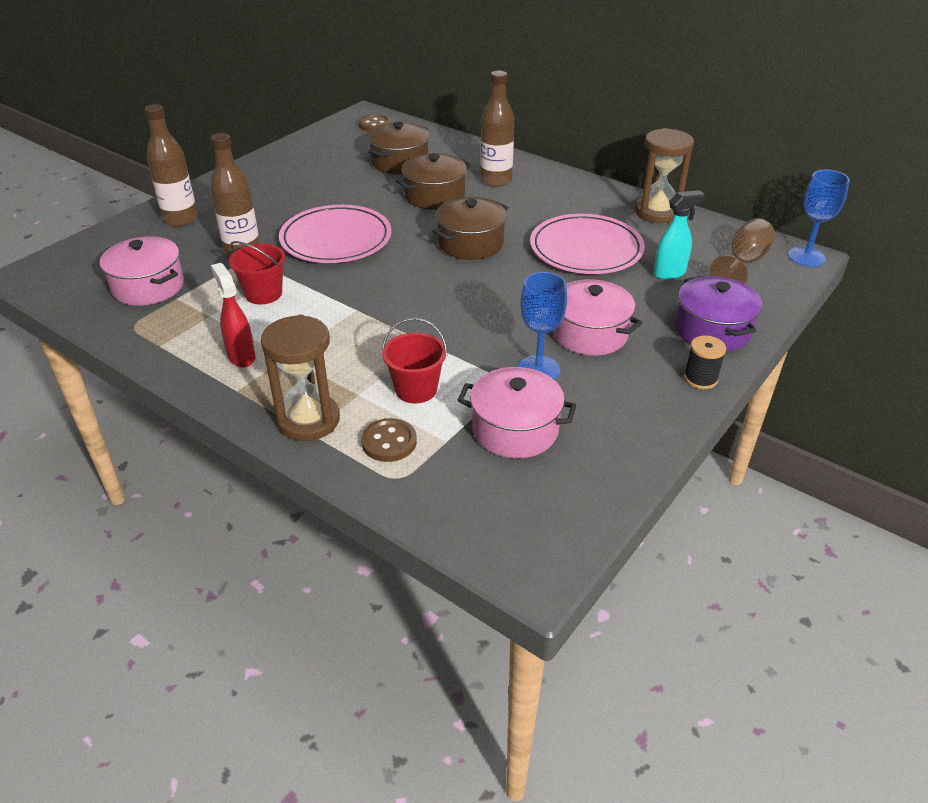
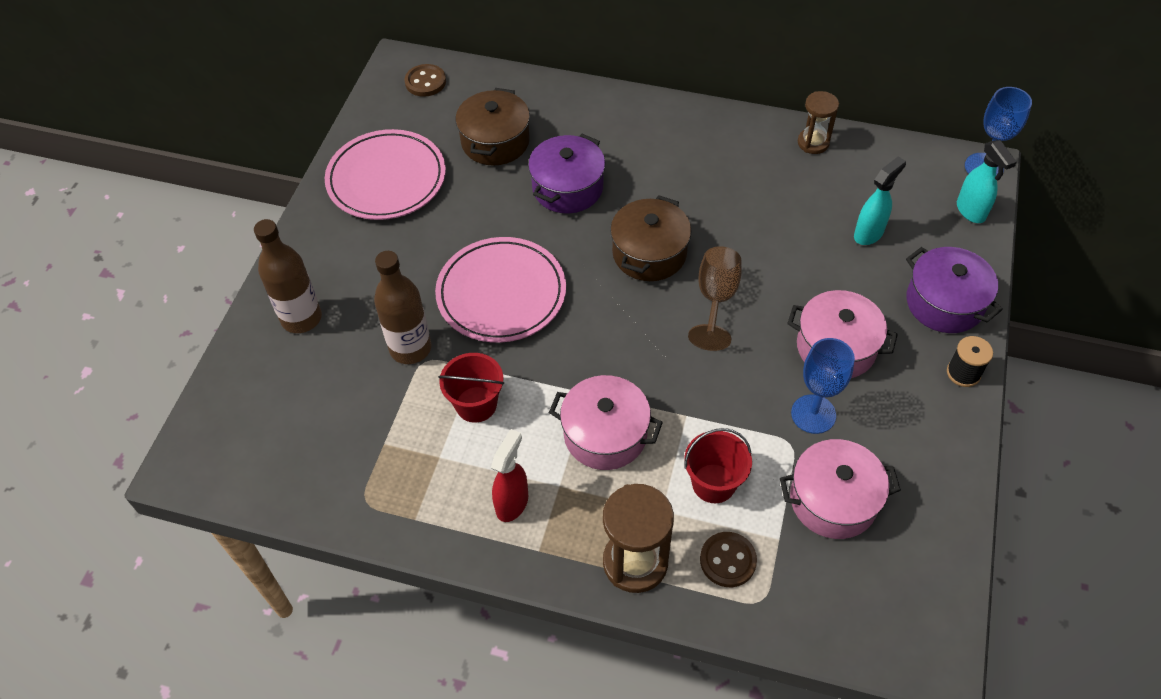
camera: 20 degrees left, 15 degrees up
pink pot [100,236,184,306] -> pink pot moved to [549,375,663,470]
red spray bottle [211,263,256,367] -> red spray bottle turned 75 degrees clockwise [491,429,528,522]
brown pot [396,153,471,210] -> purple pot [528,134,605,213]
brown bottle [480,71,514,187] -> none
pink plate [530,214,645,274] -> pink plate moved to [325,129,446,220]
brown hourglass [635,128,694,223] -> brown hourglass [798,91,839,154], size x0.63
brown goblet [710,218,775,284] -> brown goblet moved to [688,246,742,351]
none -> turquoise spray bottle [957,140,1017,223]

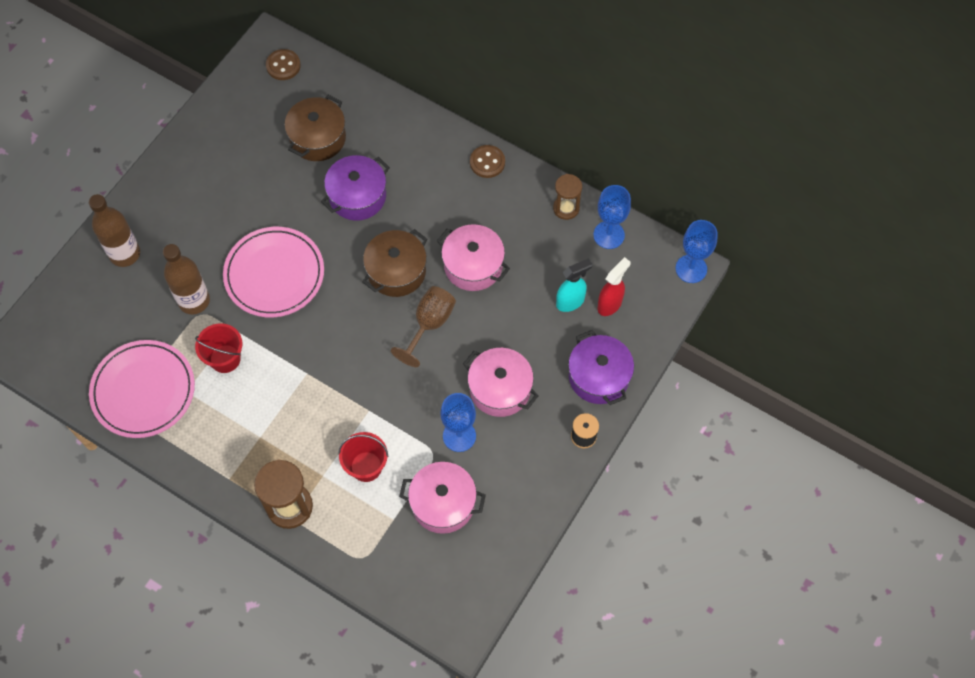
camera: 15 degrees right, 10 degrees up
pink plate [325,129,446,220] -> pink plate moved to [89,340,195,438]
red spray bottle [491,429,528,522] -> red spray bottle moved to [597,257,631,316]
pink pot [549,375,663,470] -> pink pot moved to [437,224,510,291]
brown button [700,532,757,587] -> brown button moved to [470,145,505,178]
turquoise spray bottle [957,140,1017,223] -> none
none -> blue goblet [593,185,631,249]

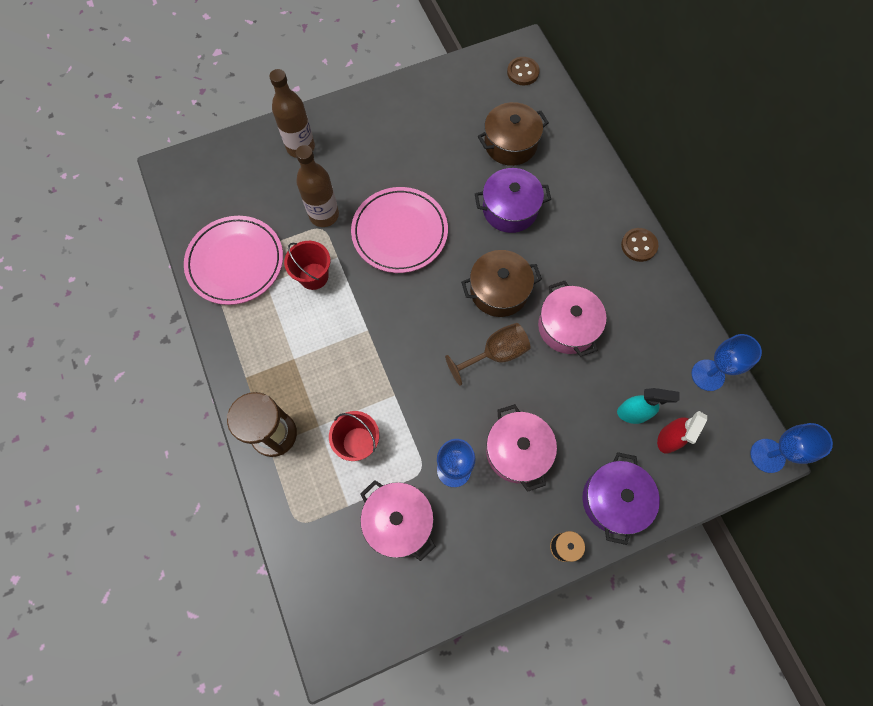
camera: 35 degrees right, 5 degrees up
brown hourglass [553,174,582,220] -> none
red spray bottle [597,257,631,316] -> red spray bottle turned 135 degrees clockwise [657,411,707,454]

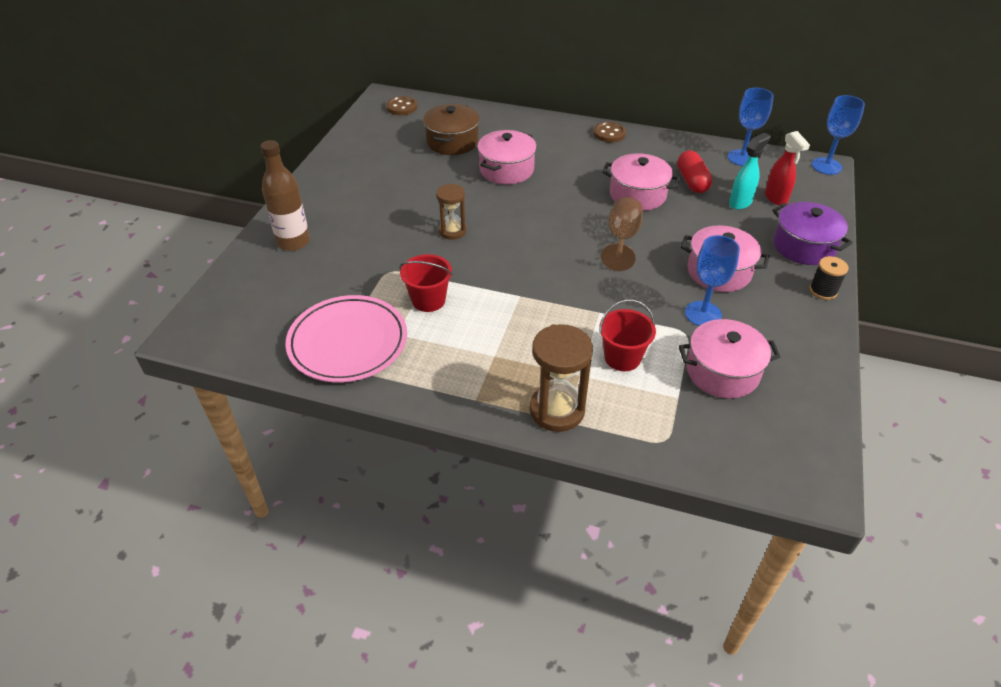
camera: 50 degrees left, 25 degrees down
brown bottle [296,145,339,227] -> none
pink plate [351,187,448,273] -> brown hourglass [436,184,466,240]
brown pot [461,250,542,317] -> none
purple pot [475,168,551,233] -> pink pot [477,130,537,185]
none -> red capsule [677,151,712,193]

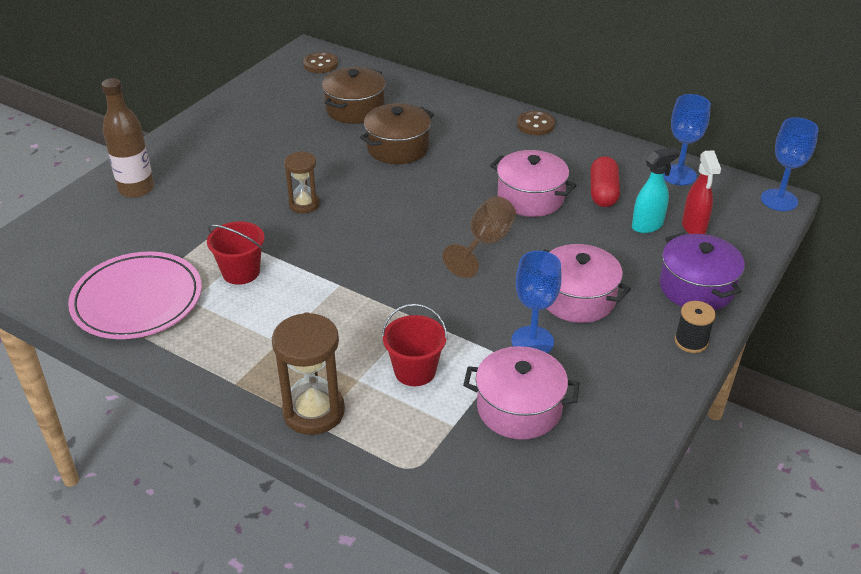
camera: 15 degrees right, 5 degrees down
pink pot [477,130,537,185] -> brown pot [360,103,434,164]

